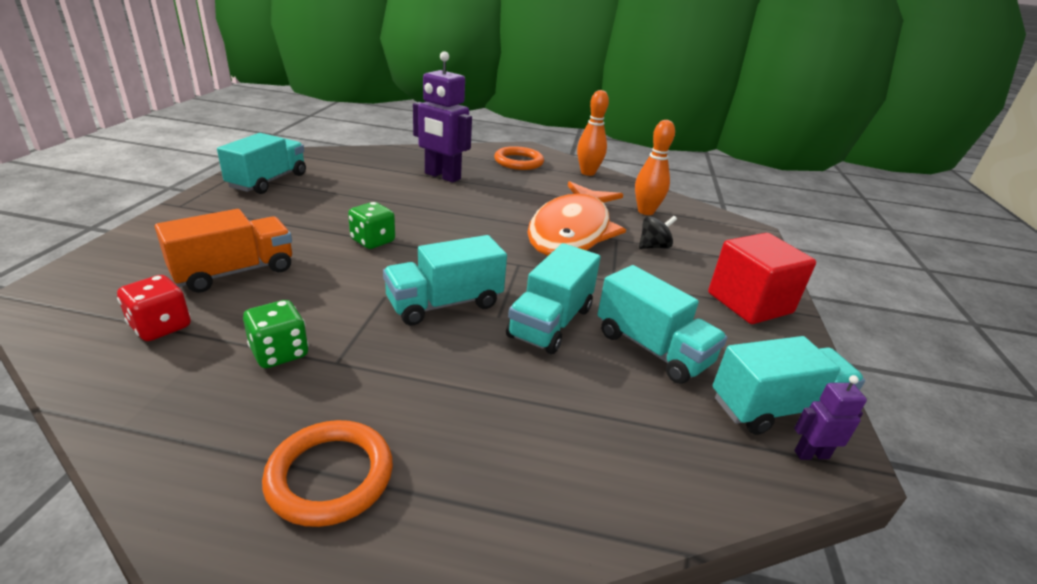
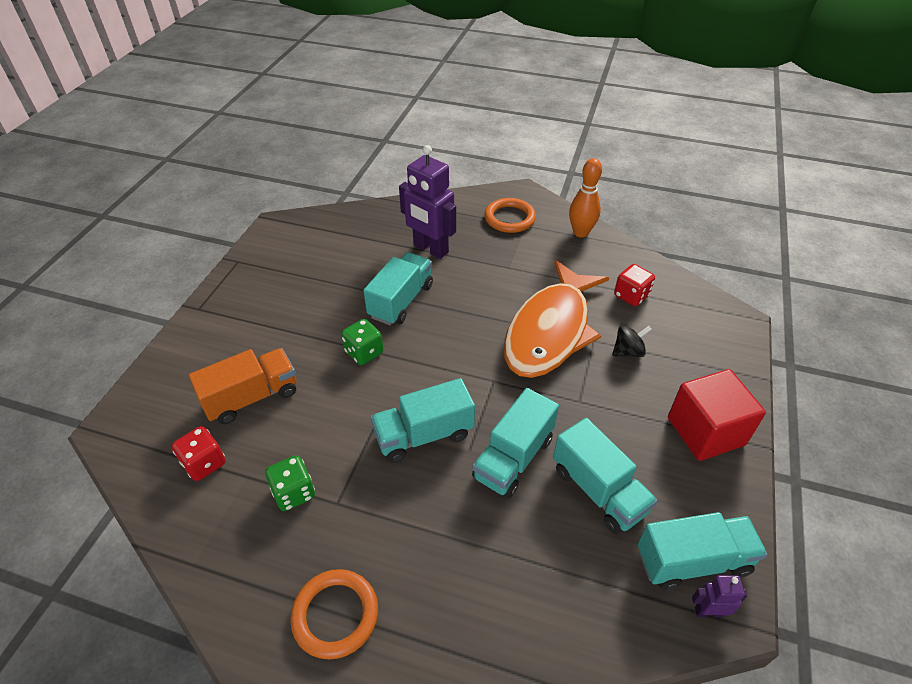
camera: 10 degrees right, 15 degrees up
turquoise truck [217,133,306,194] -> turquoise truck moved to [363,252,433,325]
orange bowling pin [635,120,675,215] -> red dice [614,264,655,306]

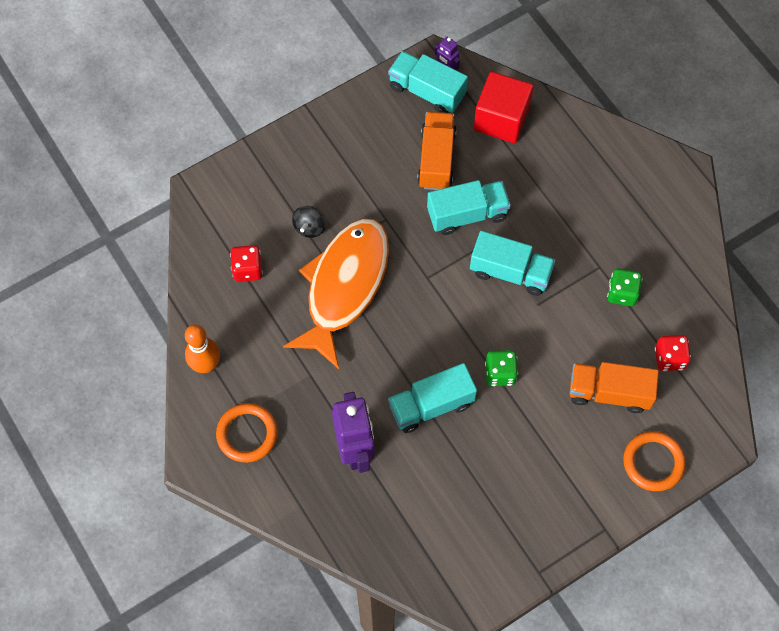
camera: 140 degrees left, 20 degrees up
orange ring [290,569,378,659] -> orange ring moved to [623,431,686,491]
orange fish [504,260,609,378] -> orange fish turned 45 degrees counterclockwise [283,218,389,369]
turquoise truck [553,418,658,534] -> orange truck [417,112,457,190]
black spinning top [612,325,652,357] -> black spinning top turned 90 degrees counterclockwise [292,206,325,238]
red cube [668,369,766,461] -> red cube moved to [474,72,534,143]

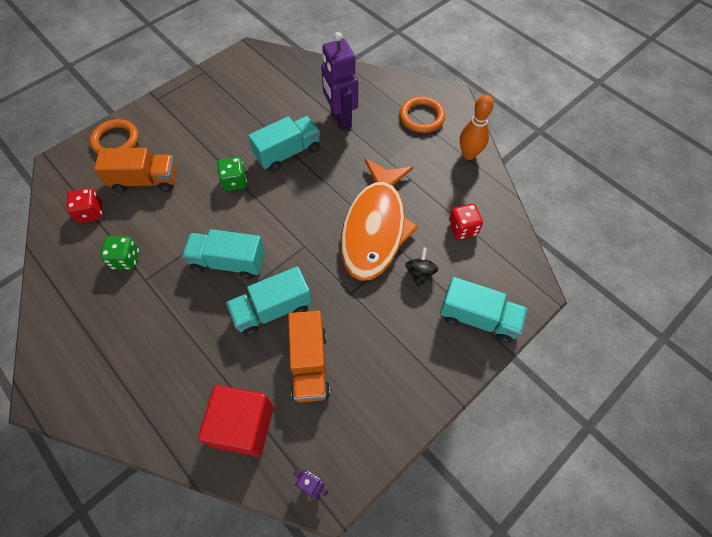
camera: 170 degrees right, 5 degrees down
turquoise truck [388,51,468,113] -> turquoise truck moved to [440,277,528,343]

